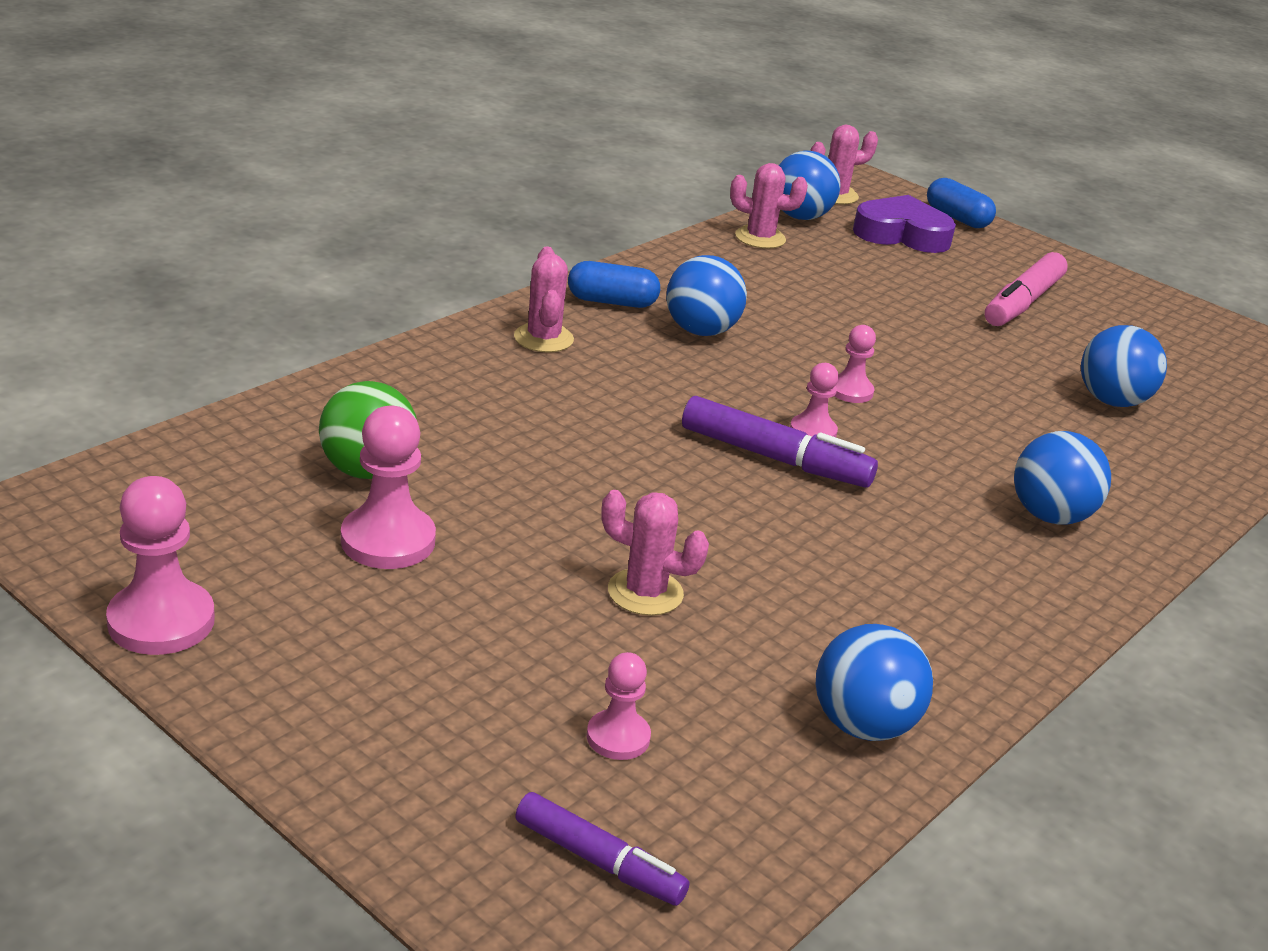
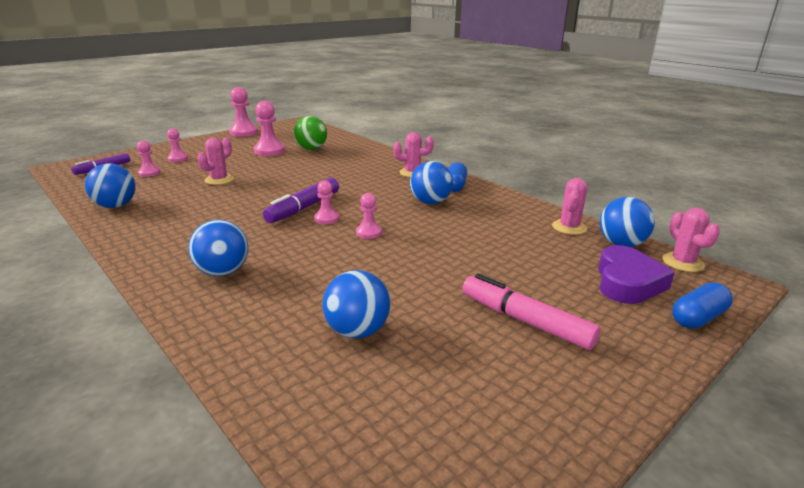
camera: 100 degrees right, 5 degrees down
none -> pink pawn [167,128,188,162]

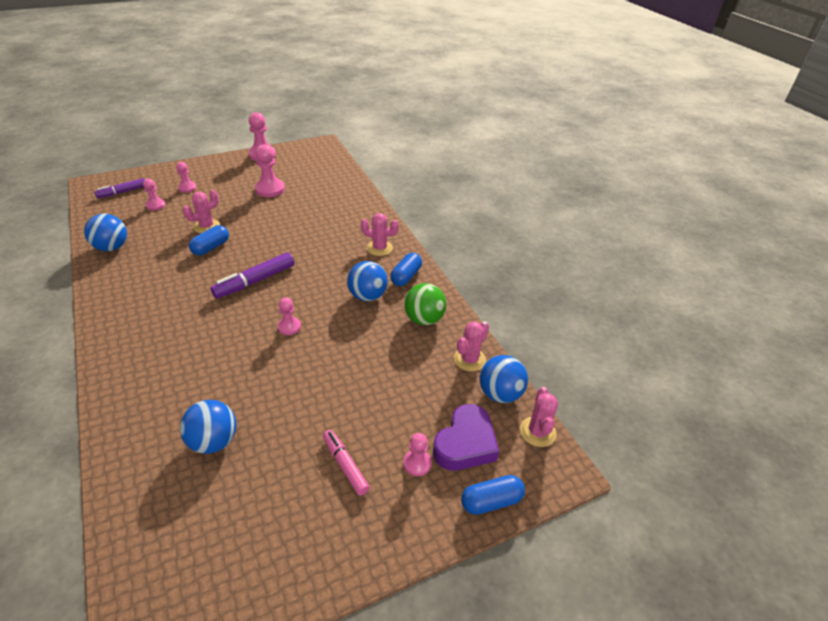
camera: 15 degrees right, 15 degrees up
blue ball [188,220,249,276] -> none
green ball [294,116,327,150] -> green ball moved to [404,283,446,325]
pink pawn [314,181,339,224] -> pink pawn moved to [403,433,432,476]
pink marker [462,274,601,350] -> pink marker [323,430,370,496], size x0.66
none -> blue capsule [189,225,229,255]

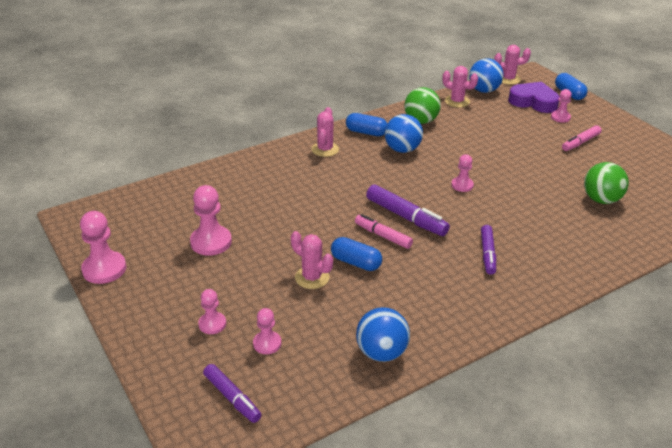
camera: 95 degrees left, 5 degrees down
blue ball [180,400,236,454] -> green ball [584,162,629,204]
none -> pink marker [355,214,413,249]
none -> purple marker [481,225,496,275]

